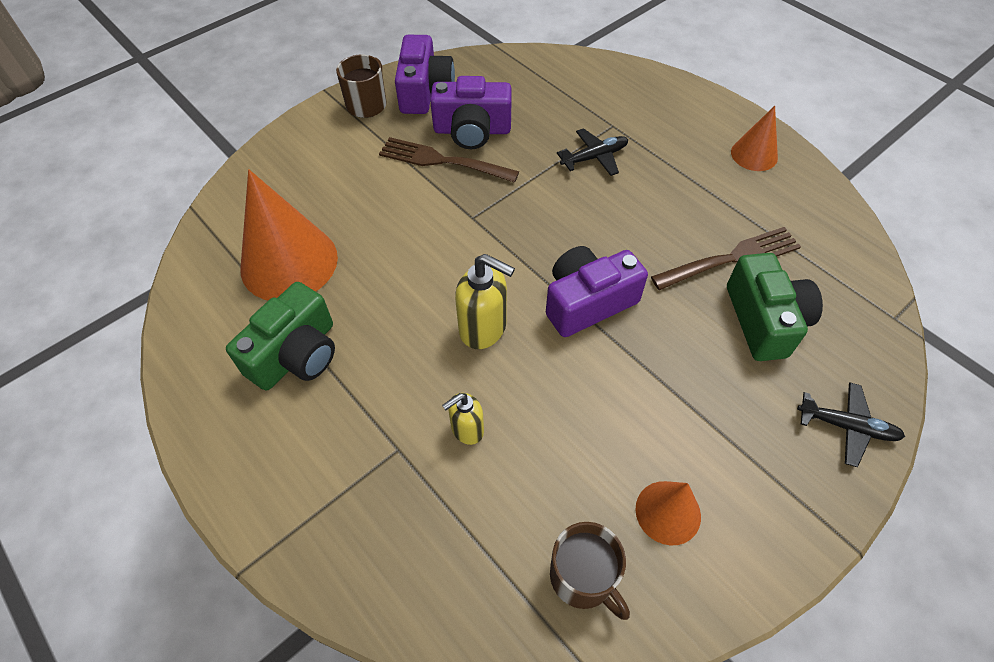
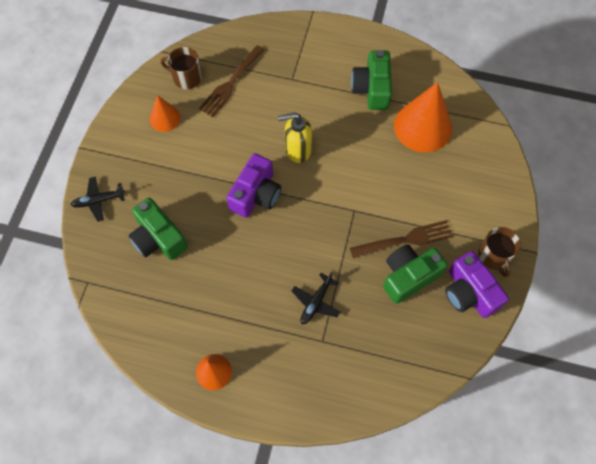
camera: 145 degrees right, 10 degrees up
purple camera [430,76,512,149] -> green camera [383,244,448,304]
yellow soap dispenser [442,393,484,445] -> none
brown fork [651,227,801,290] -> brown fork moved to [199,45,264,118]

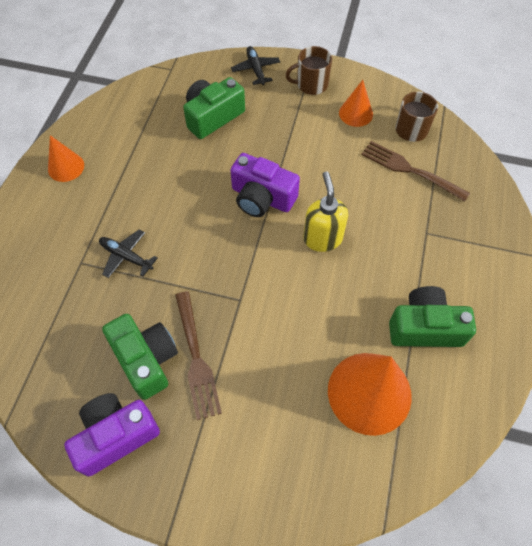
camera: 90 degrees right, 5 degrees down
brown mug [478,227,521,277] -> brown mug moved to [286,46,332,95]

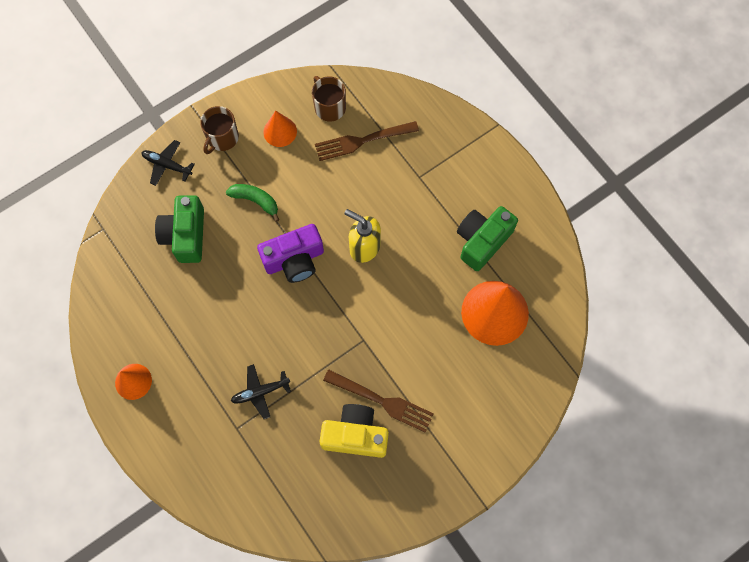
camera: 50 degrees left, 10 degrees up
purple camera [64,393,160,477] -> none
green camera [102,314,178,400] -> yellow camera [319,404,389,458]
none -> green banana [226,184,279,222]

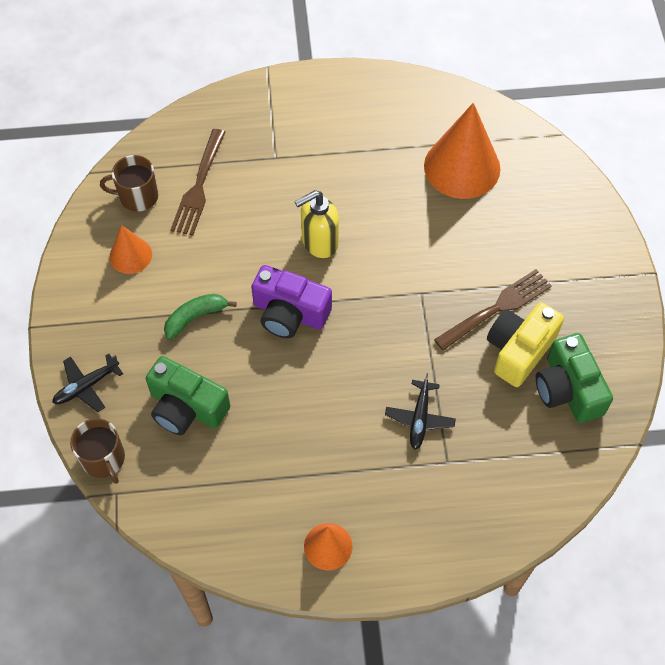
camera: 60 degrees left, 10 degrees down
brown mug [200,106,239,154] -> brown mug moved to [70,418,125,484]
purple camera [257,224,324,283] -> purple camera turned 105 degrees clockwise [251,265,332,338]
green camera [457,206,518,271] -> green camera moved to [536,333,613,423]

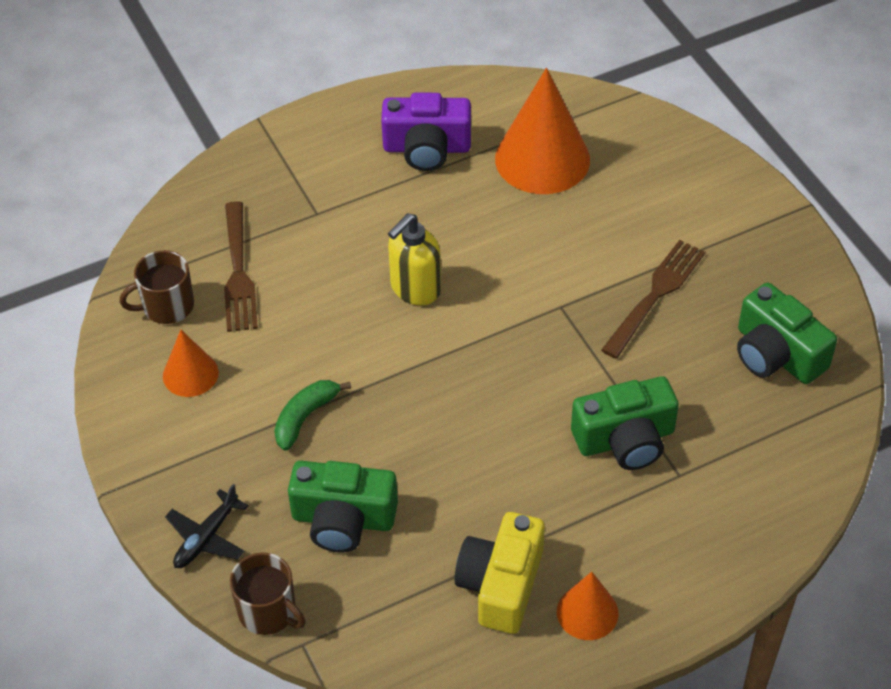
camera: 20 degrees left, 10 degrees down
purple camera [251,265,332,338] -> purple camera moved to [381,93,471,171]
black plane [385,373,456,450] -> green camera [571,376,679,470]
yellow camera [487,302,564,387] -> yellow camera moved to [454,512,545,634]

